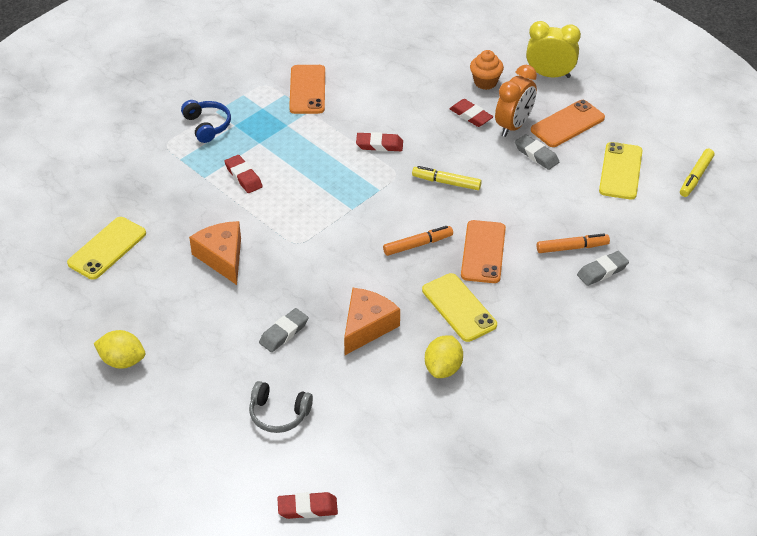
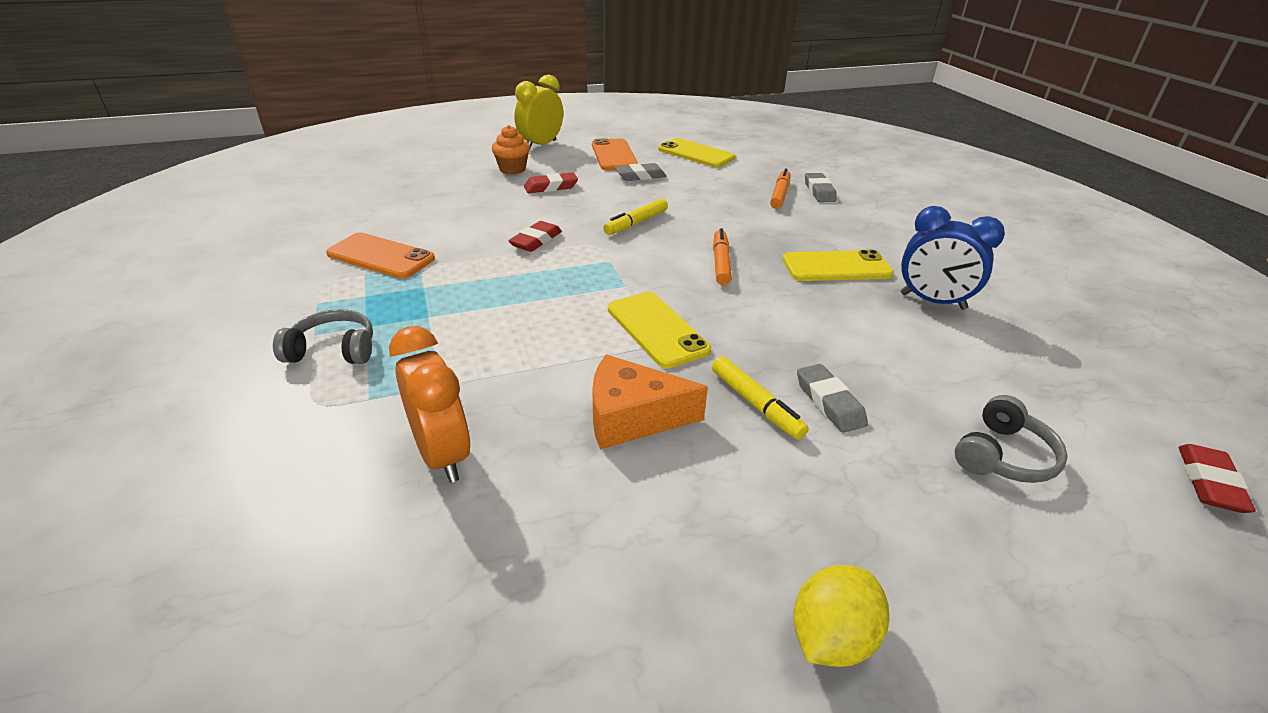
camera: 65 degrees left, 10 degrees down
yellow phone [67,217,146,280] -> yellow phone moved to [608,292,711,369]
blue headphones [181,100,231,143] -> grey headphones [273,309,373,364]
red eraser [224,155,263,193] -> none
orange cheese [344,288,400,355] -> none
yellow lemon [425,335,463,378] -> blue clock [901,206,1005,310]
orange phone [461,220,506,283] -> none
orange clock [495,65,537,137] -> orange clock moved to [389,326,471,483]
yellow marker [680,148,715,197] -> yellow marker moved to [712,356,809,440]

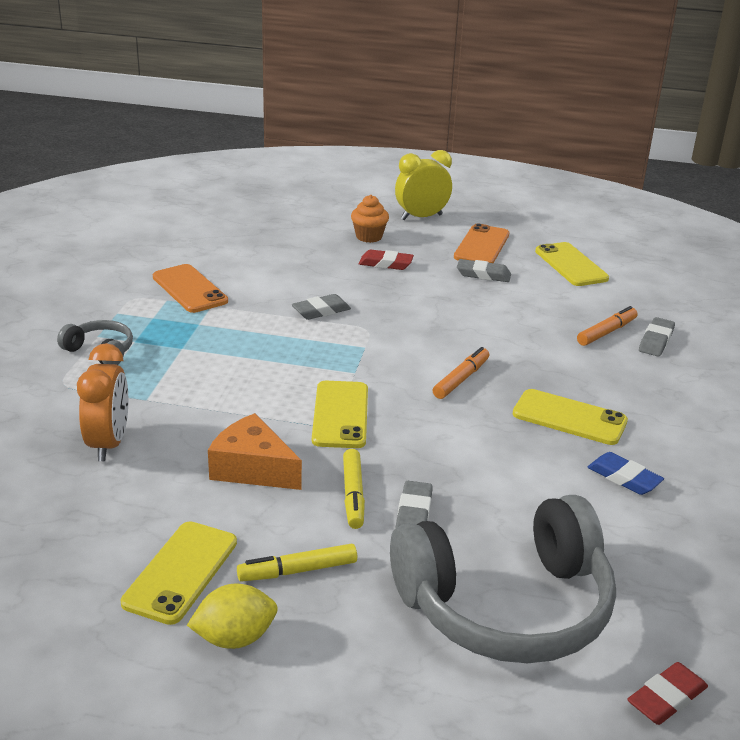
camera: 30 degrees right, 5 degrees down
red eraser [508,221,562,252] -> grey eraser [292,294,351,320]
yellow marker [603,198,668,235] -> yellow marker moved to [237,543,357,582]
blue clock [901,206,1005,310] -> blue eraser [587,452,664,495]
grey headphones [955,395,1068,483] -> grey headphones [390,495,616,663], size x2.29
none -> yellow phone [121,521,237,625]

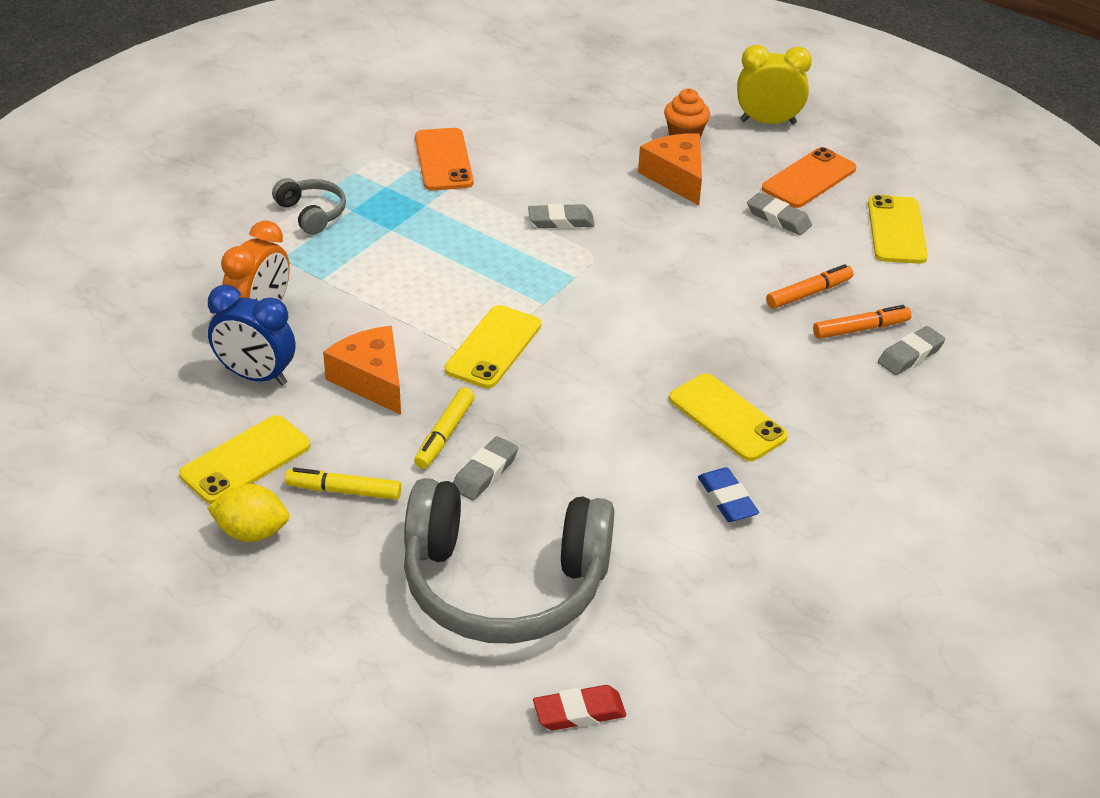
camera: 25 degrees right, 10 degrees up
red eraser [359,249,414,270] -> orange cheese [638,133,702,205]
orange marker [433,347,489,399] -> orange marker moved to [766,264,853,309]
none -> blue clock [208,285,295,386]

